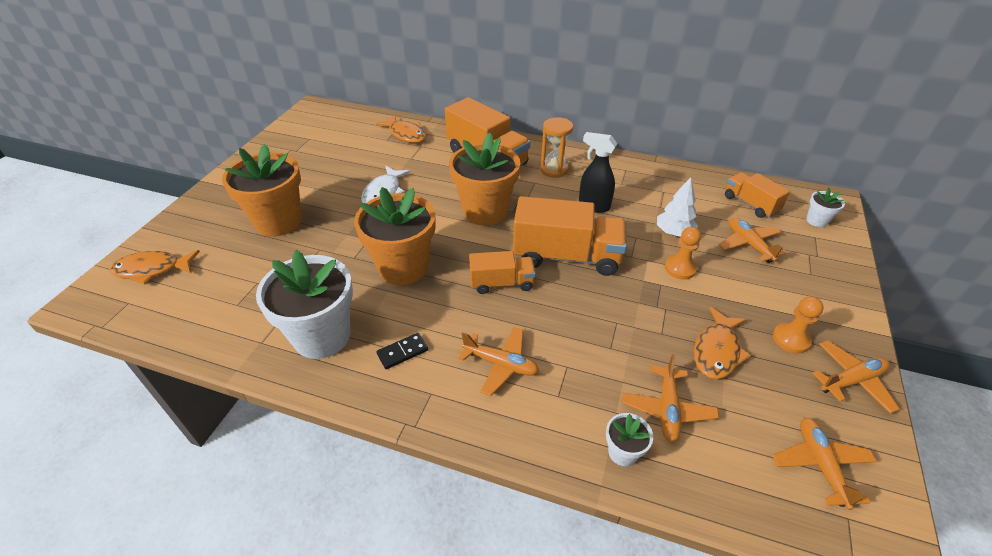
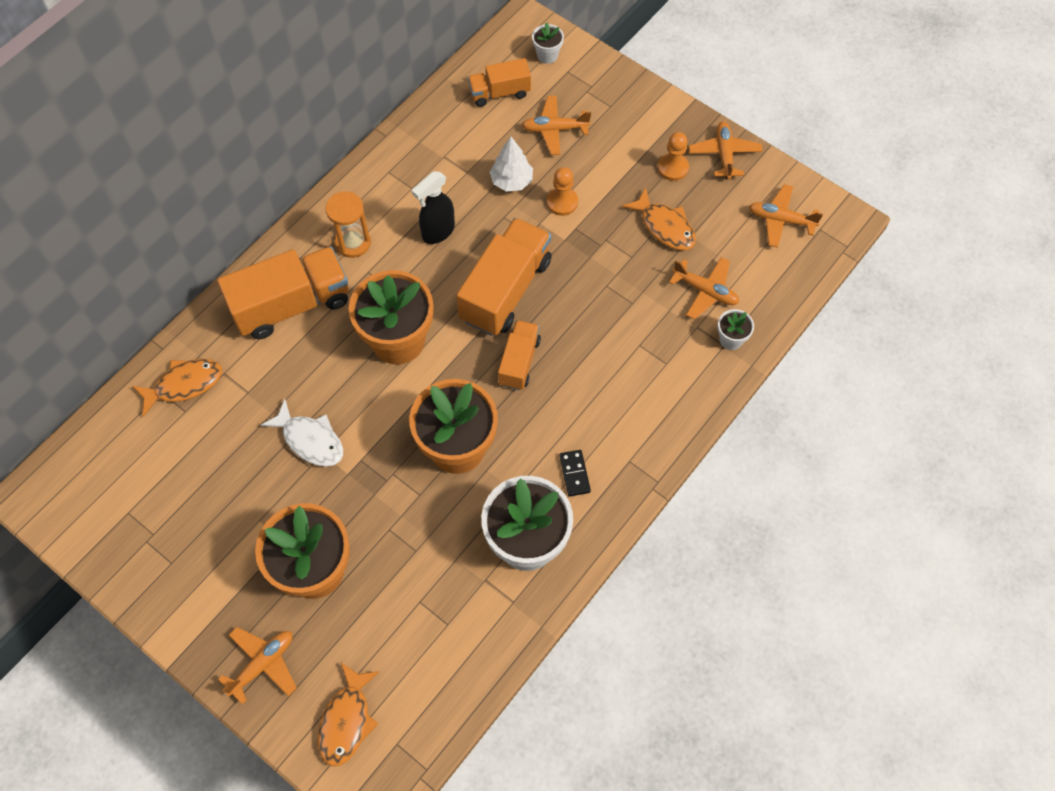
camera: 70 degrees left, 20 degrees up
orange plane [459,327,539,396] -> orange plane moved to [218,627,297,704]

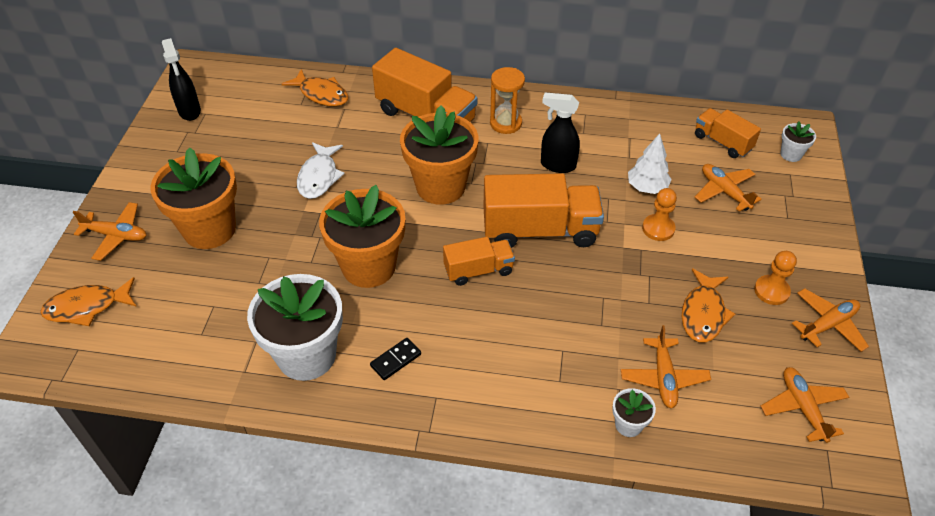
camera: 60 degrees right, 15 degrees down
none -> black spray bottle [162,38,201,121]

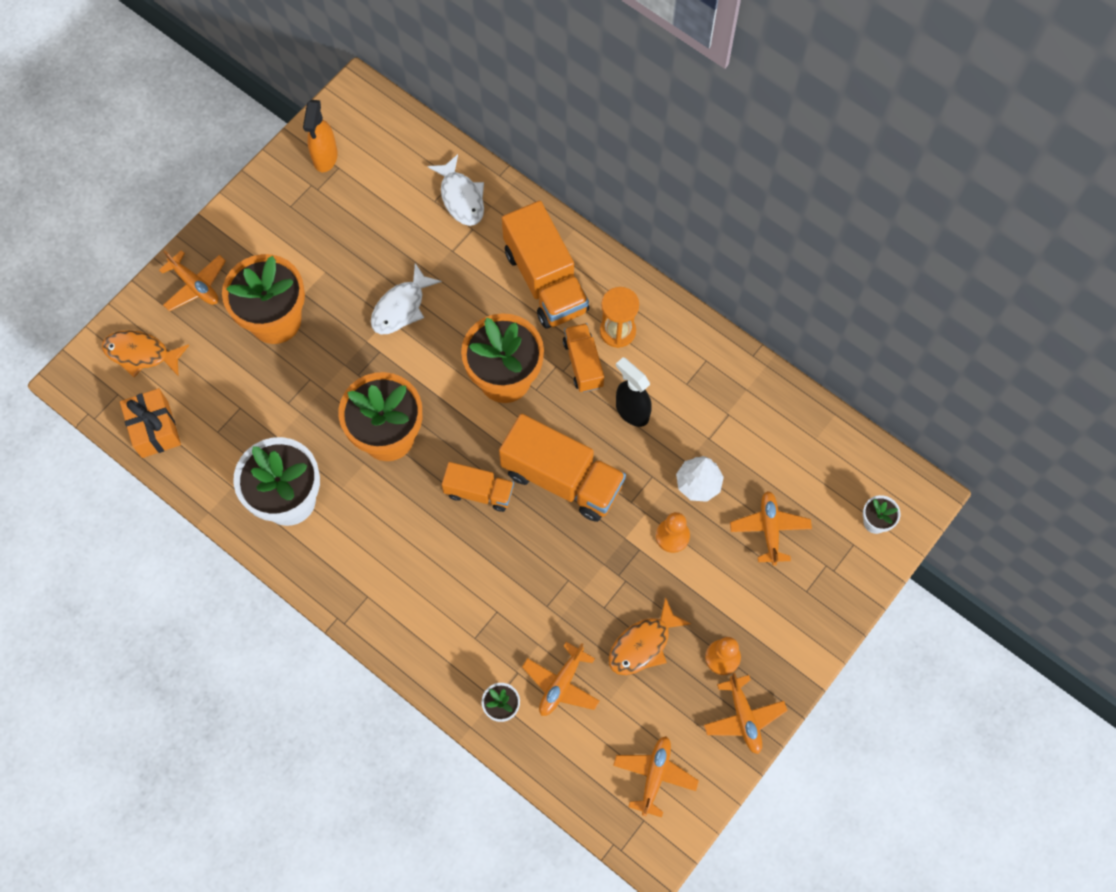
camera: 30 degrees right, 20 degrees up
black spray bottle [162,38,201,121] -> orange spray bottle [303,100,338,172]
orange fish [282,69,348,106] -> white fish [428,154,484,226]
black domino [370,338,421,380] -> none
orange truck [695,108,761,158] -> orange truck moved to [563,323,604,392]
orange plane [792,288,869,352] -> orange plane turned 75 degrees clockwise [704,673,788,754]
none -> orange gift [120,388,181,458]

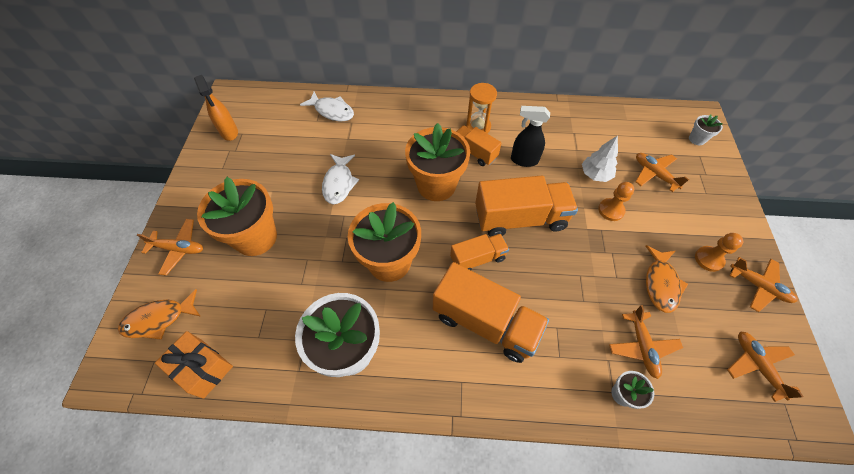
camera: 35 degrees left, 10 degrees down
orange truck [502,201,589,329] -> orange truck moved to [433,262,549,363]

